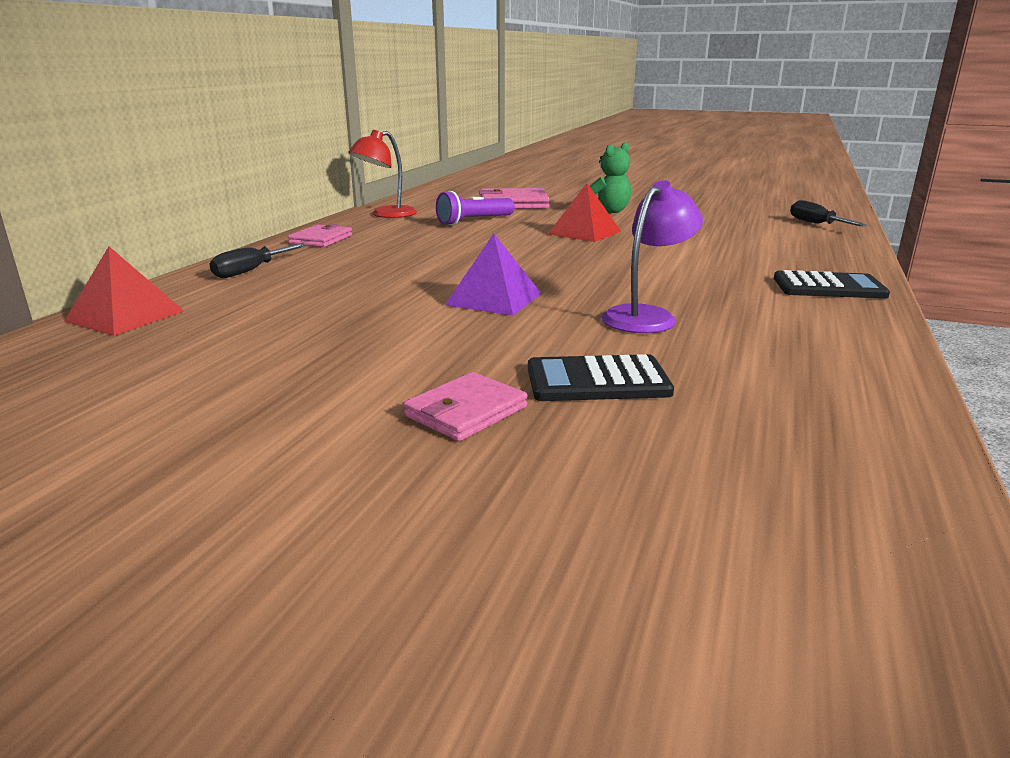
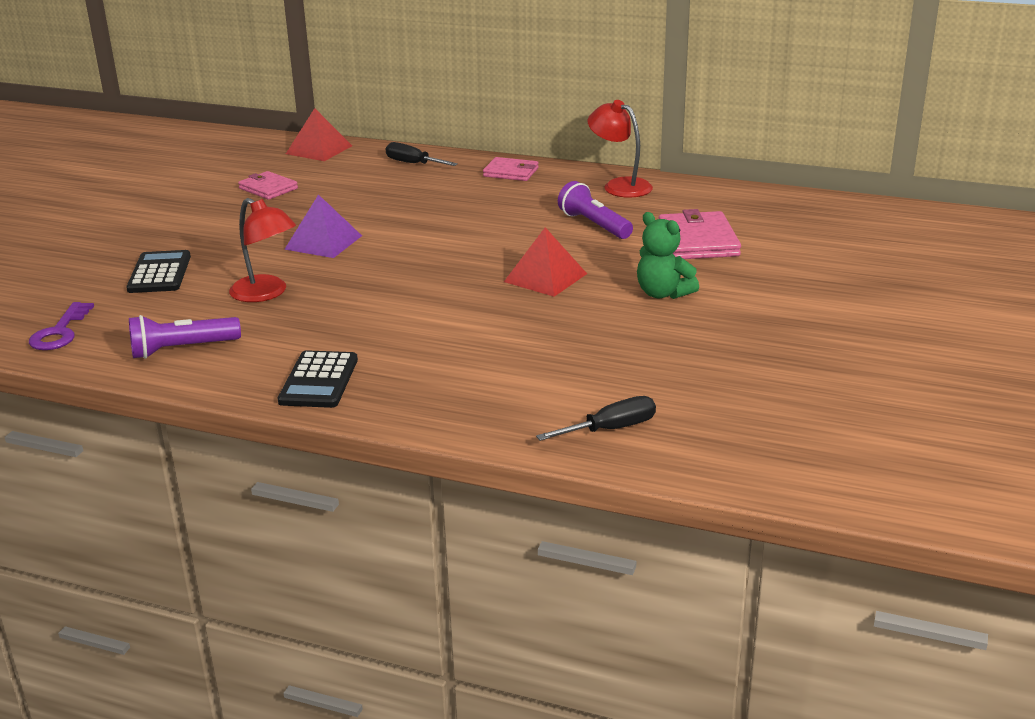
camera: 90 degrees right, 5 degrees up
pink wallet [403,372,527,441] -> pink wallet moved to [238,171,298,200]
purple lamp [601,180,703,333] -> red lamp [229,198,296,302]
none -> purple key [29,302,94,350]
none -> purple flashlight [129,315,241,359]

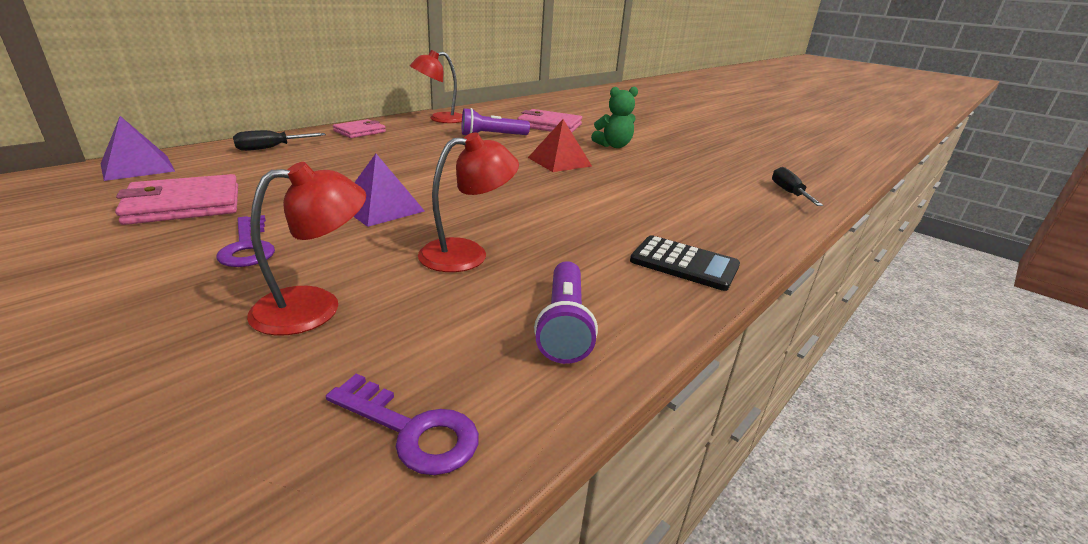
camera: 70 degrees left, 0 degrees up
black calculator [126,250,191,293] -> red lamp [247,162,366,336]
pink wallet [238,171,298,200] -> pink wallet [115,174,238,225], size x1.56
red pyramid [286,108,352,161] -> purple pyramid [101,116,175,181]
none -> purple key [217,215,275,267]

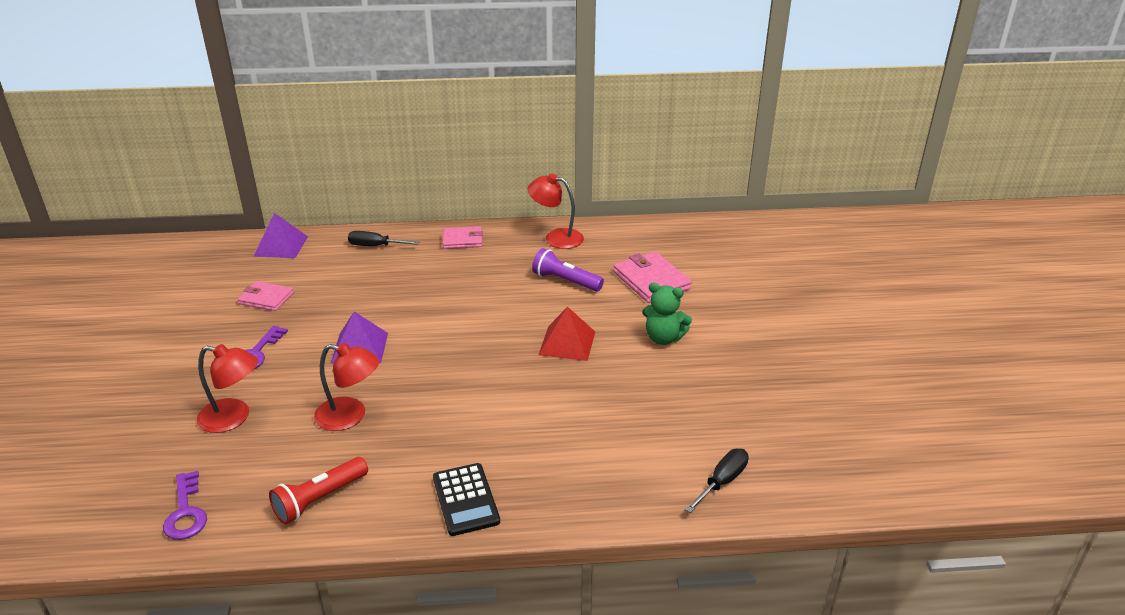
camera: 45 degrees right, 5 degrees up
pink wallet [115,174,238,225] -> pink wallet [238,281,294,311], size x0.64
purple flashlight [534,261,598,364] -> red flashlight [269,457,368,525]

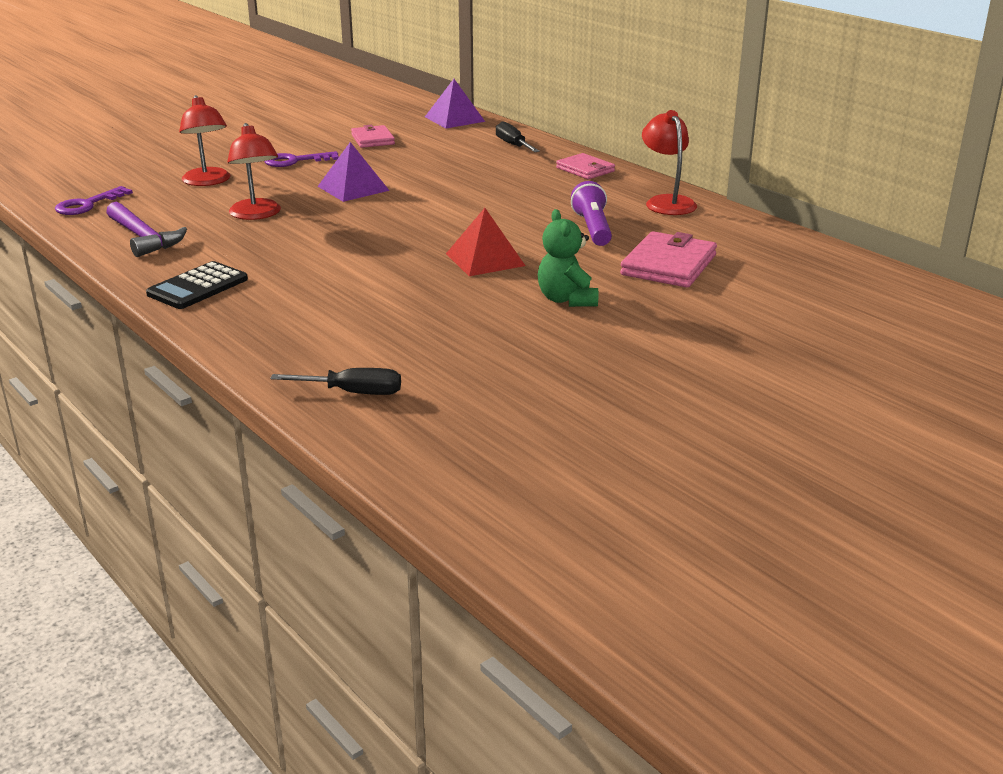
camera: 55 degrees right, 5 degrees down
red flashlight [269,457,368,525] -> purple hammer [106,202,187,257]

